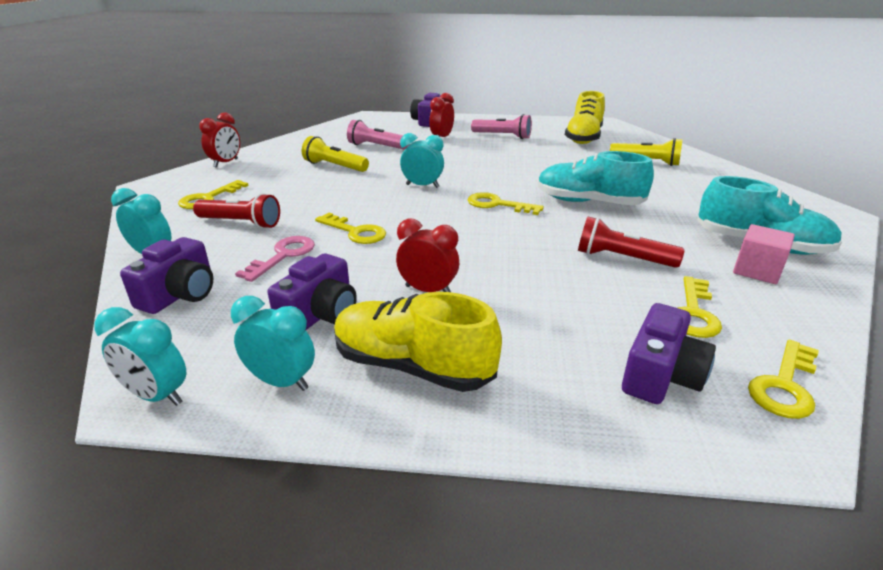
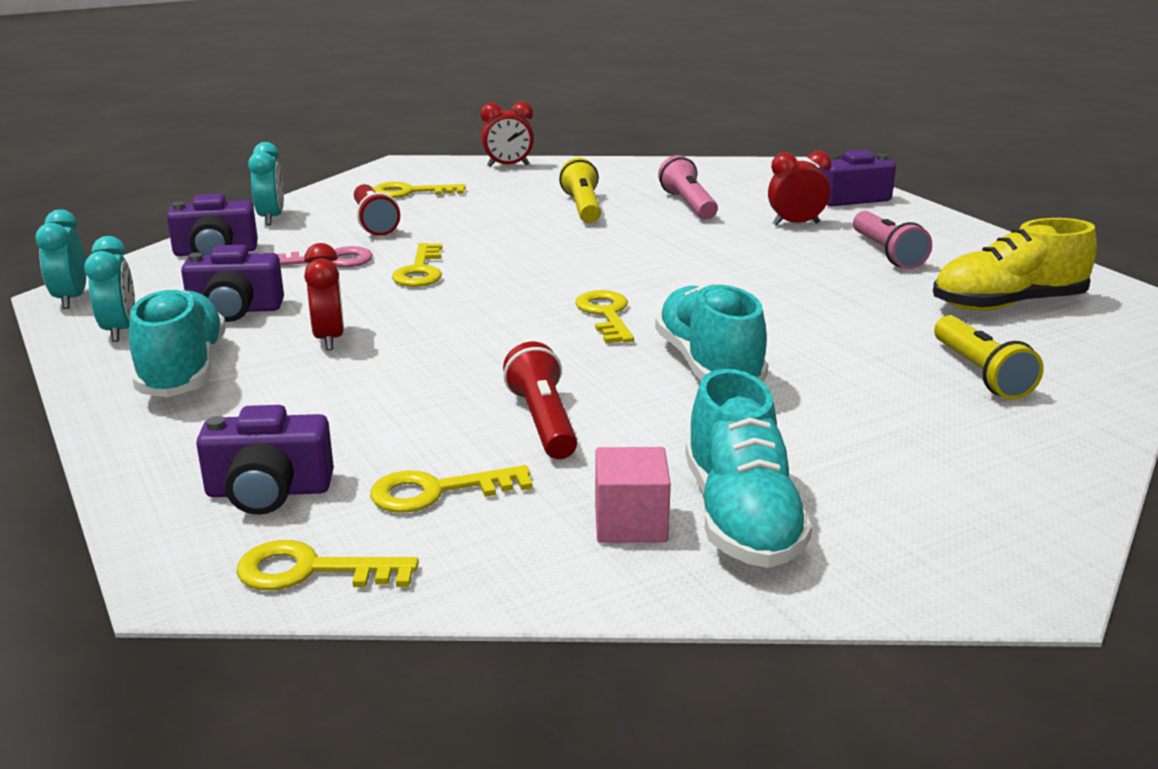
camera: 55 degrees right, 5 degrees down
yellow shoe [334,292,502,392] -> turquoise shoe [129,287,226,397]
turquoise clock [400,133,444,188] -> none

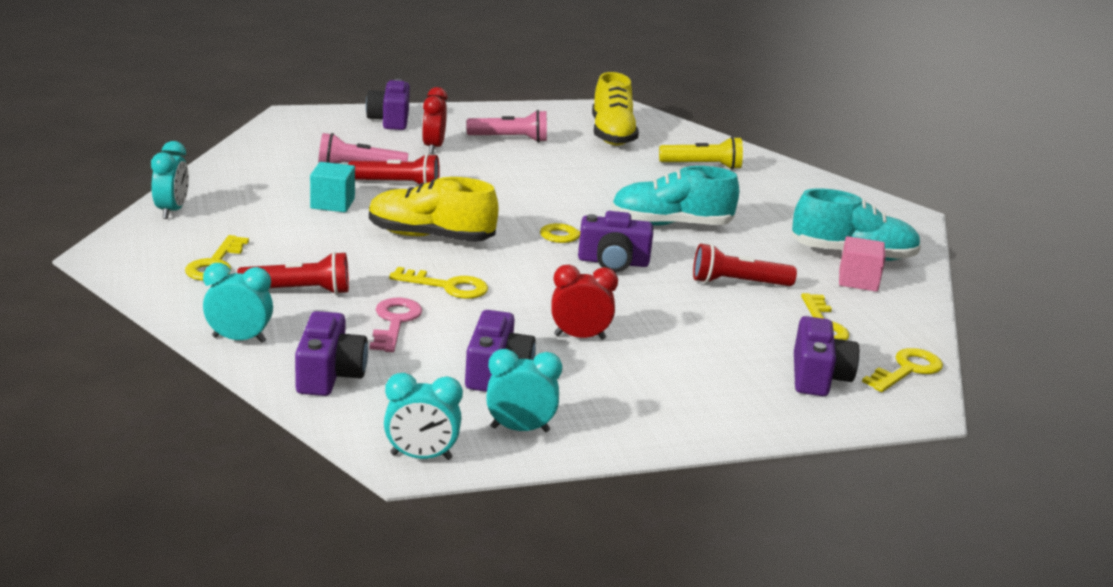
camera: 80 degrees left, 0 degrees up
turquoise shoe [129,287,226,397] -> none
yellow key [236,540,419,590] -> yellow key turned 150 degrees counterclockwise [862,348,943,392]
red clock [480,101,534,167] -> turquoise clock [151,141,189,219]
yellow flashlight [559,157,601,223] -> turquoise cube [310,162,355,212]
none -> red flashlight [348,153,440,185]
none -> yellow shoe [369,177,498,242]
none -> purple camera [578,211,653,272]

